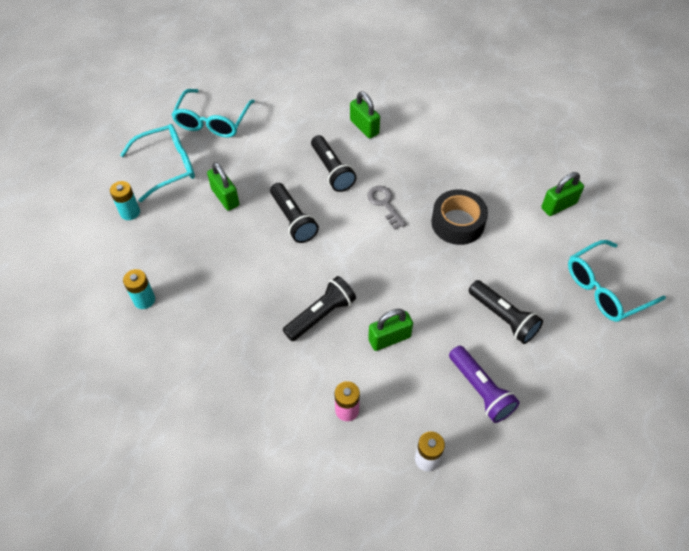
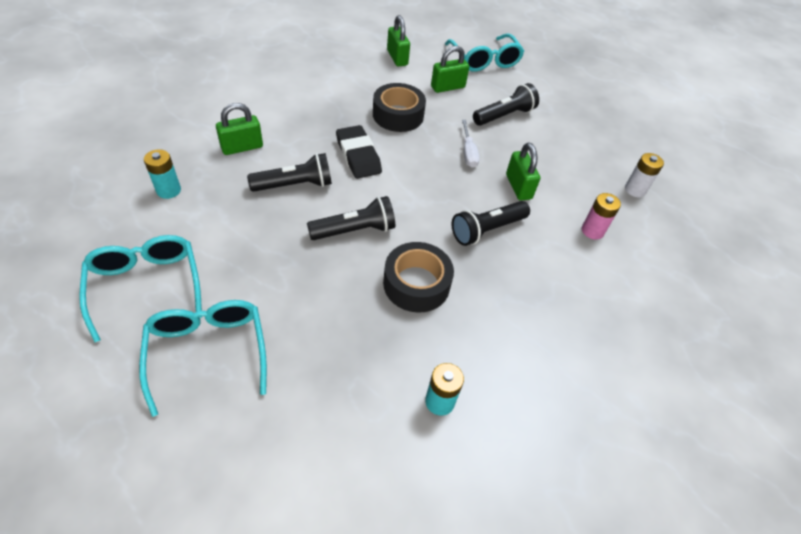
camera: 85 degrees left, 5 degrees down
turquoise battery [110,181,140,220] -> turquoise battery moved to [144,149,181,199]
turquoise glasses [172,89,255,138] -> turquoise glasses turned 135 degrees counterclockwise [79,235,202,342]
green padlock [207,162,239,211] -> green padlock moved to [431,46,469,93]
black flashlight [283,276,356,341] -> black flashlight turned 90 degrees counterclockwise [452,201,530,246]
grey key [367,186,406,230] -> black eraser [336,125,382,179]
purple flashlight [449,346,520,423] -> none
none -> black tape [383,242,454,313]
none -> white screwdriver [462,120,480,168]

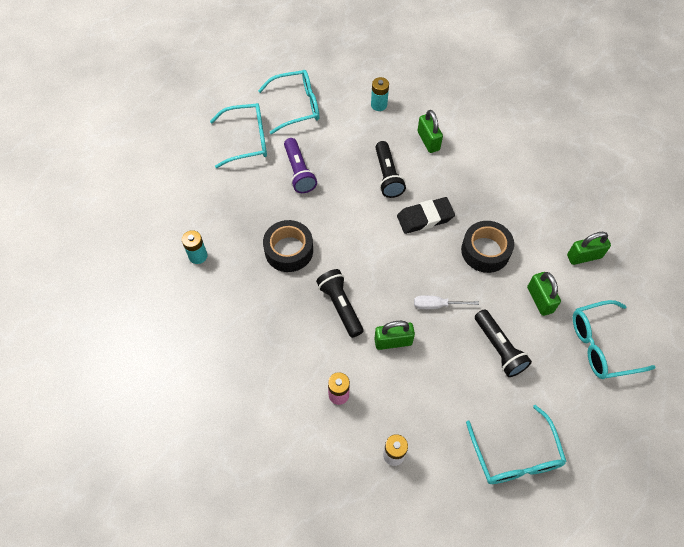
camera: 100 degrees right, 10 degrees up
black flashlight [307,196,395,240] -> none
none -> purple flashlight [284,138,317,193]
none -> turquoise glasses [466,405,567,484]

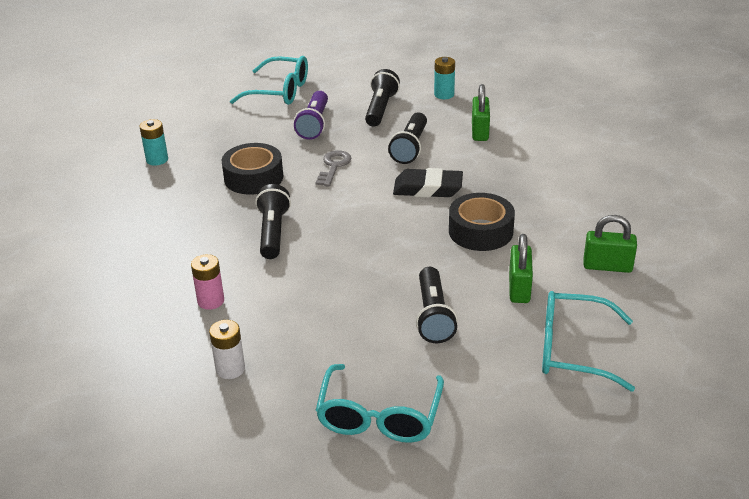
camera: 25 degrees right, 25 degrees down
turquoise glasses [258,70,319,134] -> none
green padlock [374,321,415,350] -> none
white screwdriver [414,296,479,309] -> none
none -> grey key [315,150,351,187]
none -> black flashlight [365,69,400,127]

